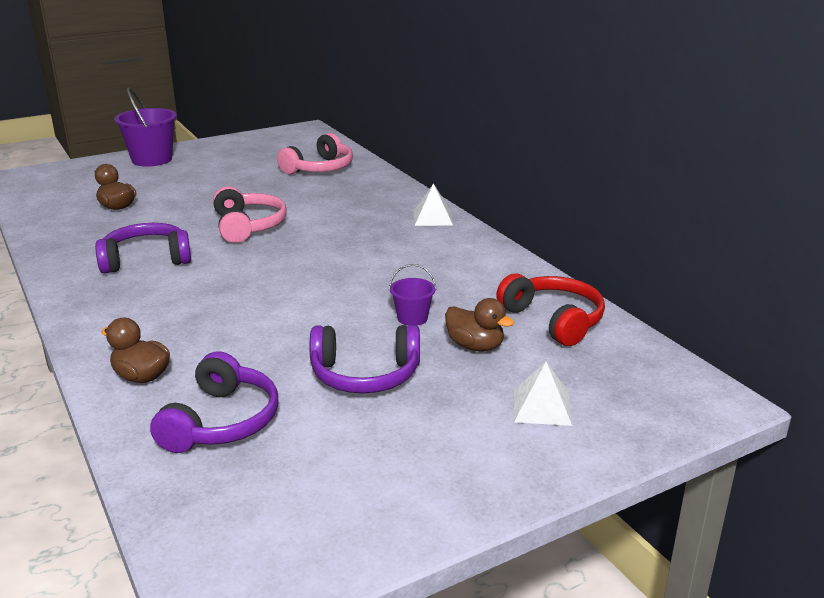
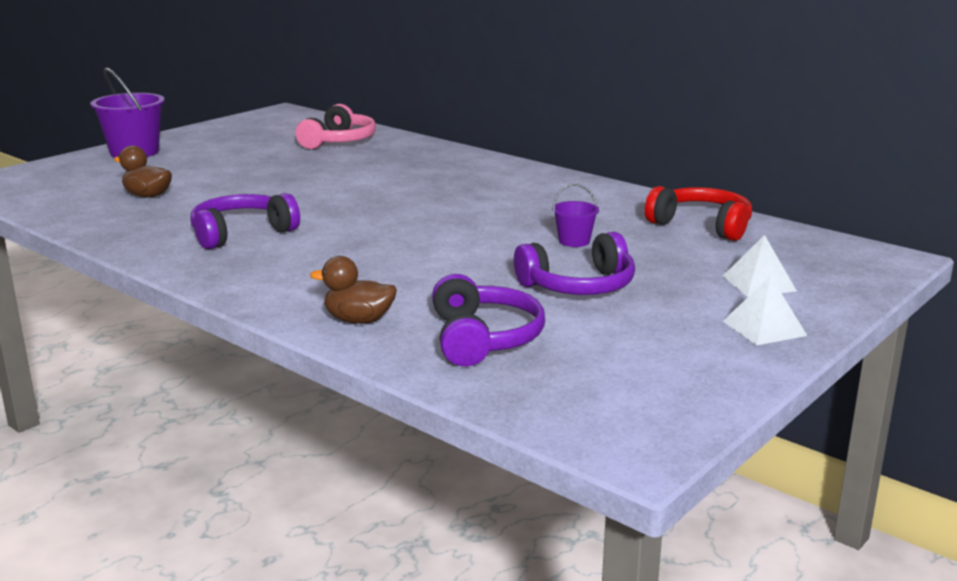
camera: 20 degrees left, 5 degrees down
pink headphones [213,186,287,243] -> none
white pyramid [414,183,453,226] -> white pyramid moved to [723,276,807,345]
brown duck [445,298,514,351] -> none

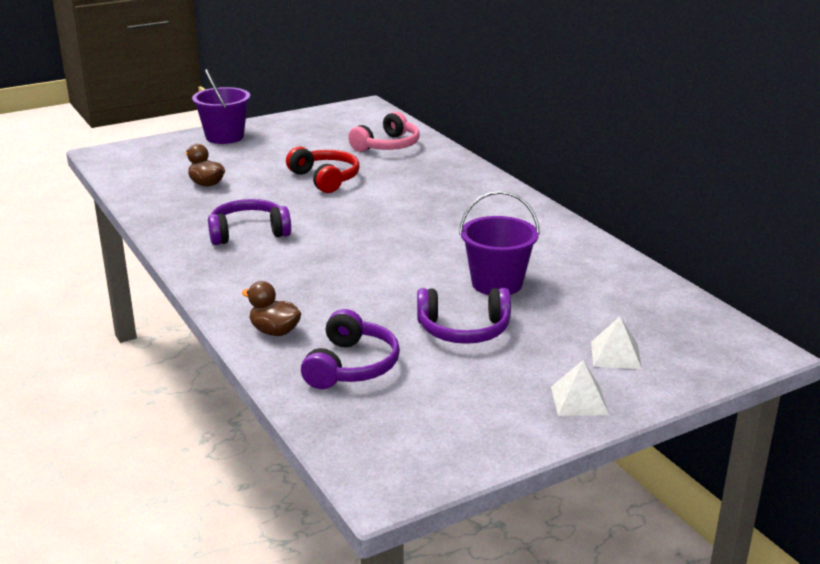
camera: 20 degrees right, 5 degrees up
purple bucket [552,184,599,247] -> purple bucket [459,191,540,295], size x1.92
red headphones [645,186,752,241] -> red headphones moved to [286,146,360,193]

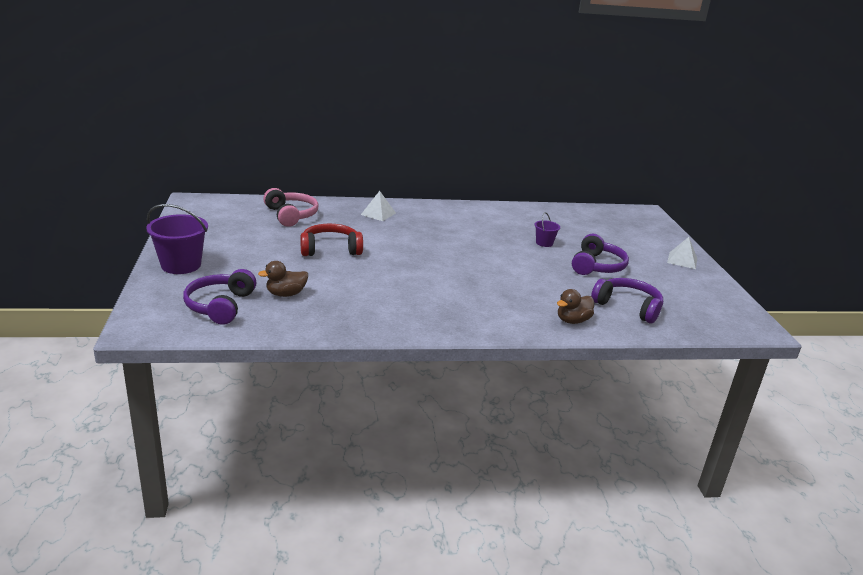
camera: 70 degrees left, 0 degrees up
purple headphones [208,199,291,245] -> purple headphones moved to [183,269,256,325]
purple bucket [459,191,540,295] -> purple bucket [534,212,560,247], size x0.52
white pyramid [591,316,642,369] -> white pyramid moved to [361,191,396,221]

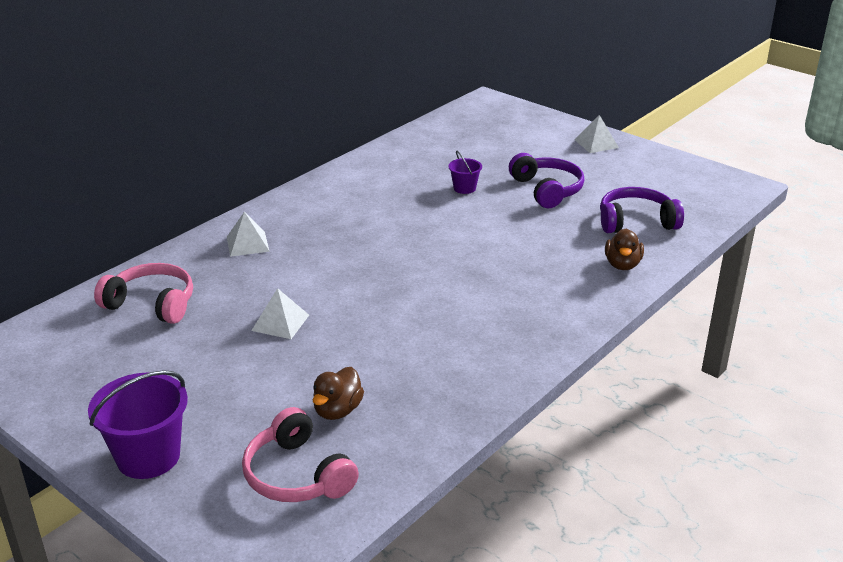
camera: 40 degrees left, 5 degrees up
purple headphones [183,269,256,325] -> pink headphones [242,407,359,502]
red headphones [300,223,363,256] -> white pyramid [251,288,309,339]

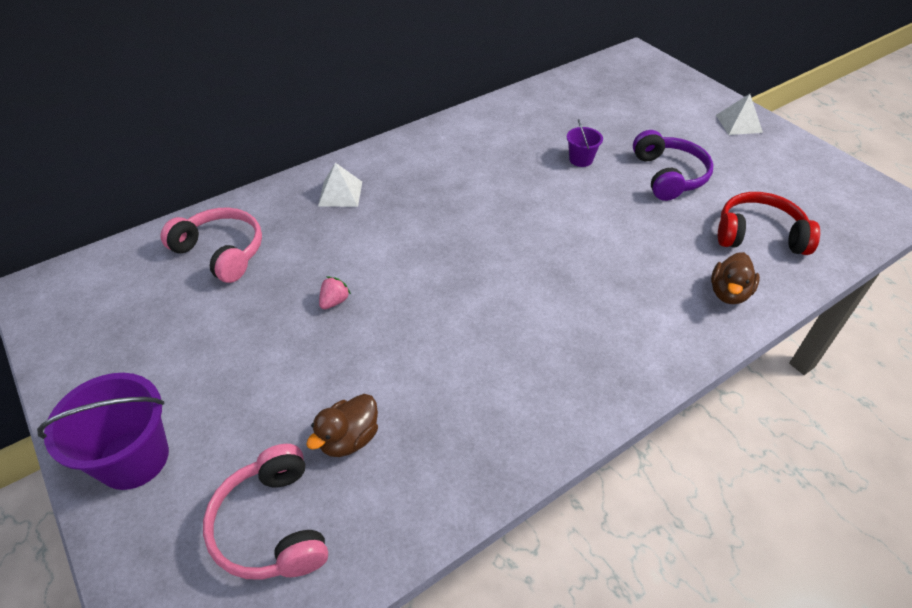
camera: 15 degrees right, 15 degrees up
white pyramid [251,288,309,339] -> pink strawberry [319,277,351,309]
purple headphones [600,187,684,233] -> red headphones [718,192,820,255]

